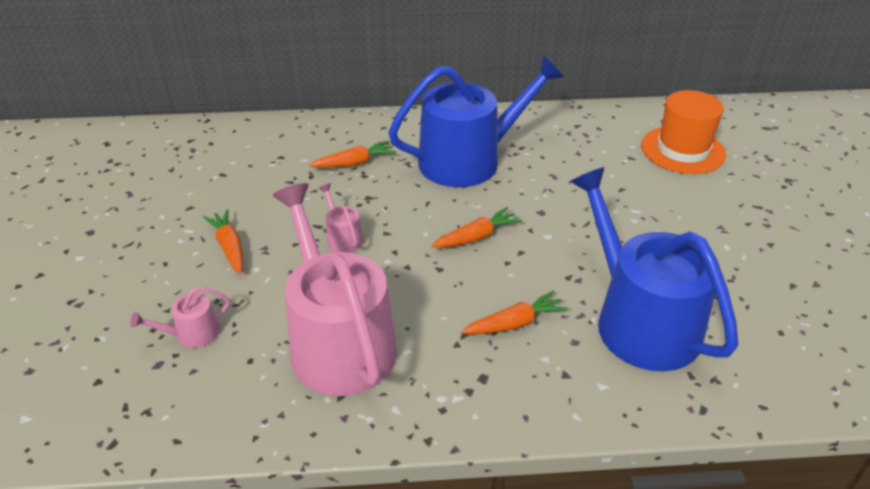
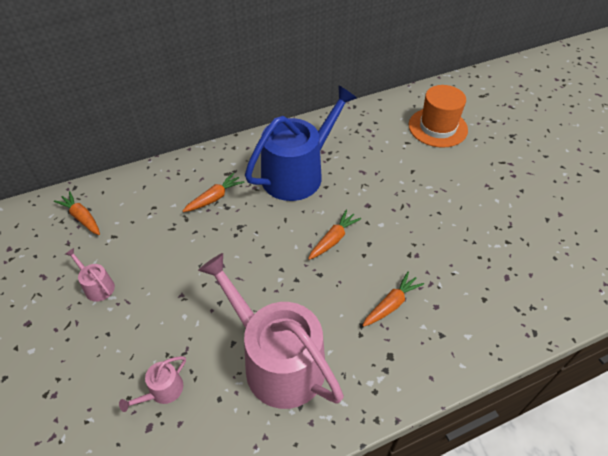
camera: 20 degrees left, 10 degrees up
orange carrot [203,209,243,274] -> orange carrot moved to [54,191,100,235]
pink watering can [319,184,363,253] -> pink watering can moved to [65,248,115,302]
blue watering can [570,167,738,371] -> none

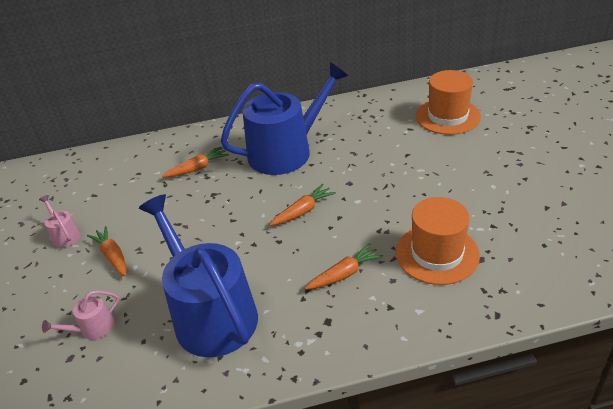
camera: 15 degrees right, 10 degrees down
orange carrot [54,191,100,235] -> orange carrot moved to [87,226,127,277]
pink watering can [198,253,344,409] -> blue watering can [139,194,258,358]
none -> orange hat [396,197,480,285]

